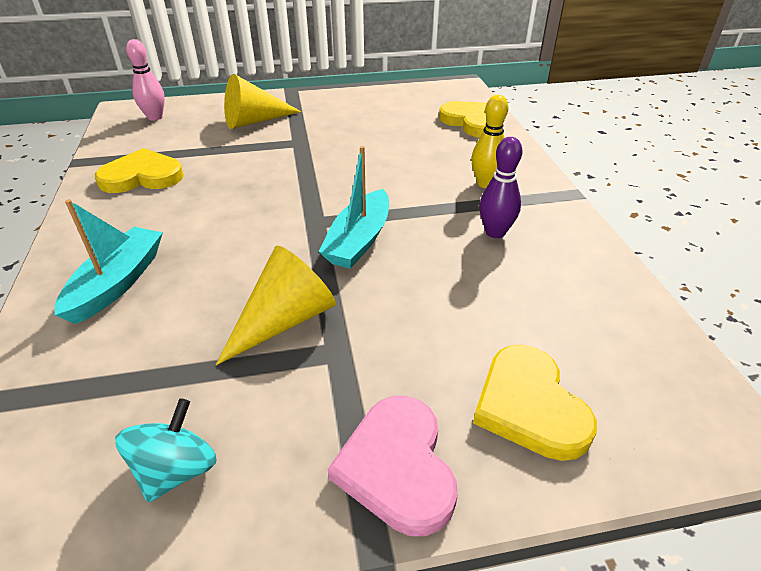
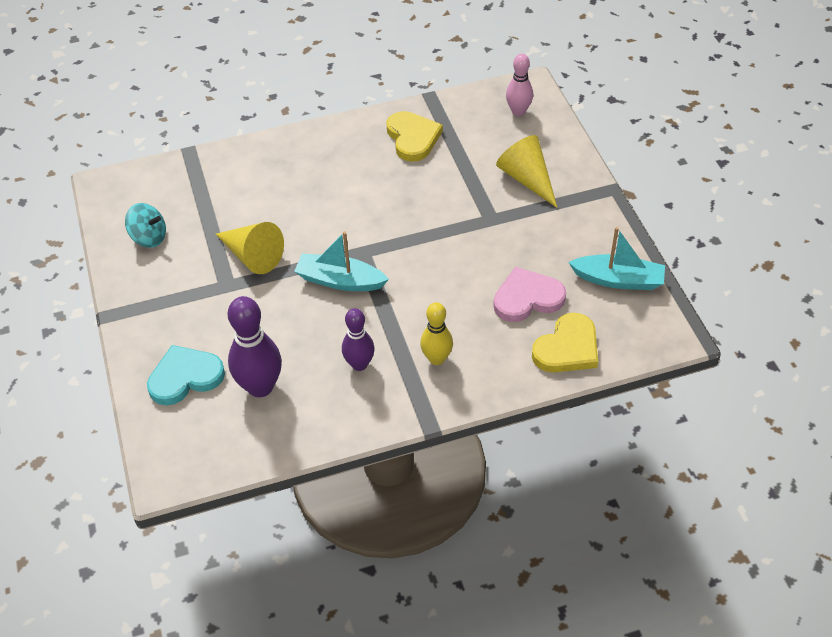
camera: 85 degrees right, 10 degrees up
turquoise boat [55,199,163,324] -> turquoise boat moved to [568,227,665,290]
pink heart [328,396,458,536] -> pink heart moved to [493,267,566,322]
yellow heart [473,345,597,461] -> turquoise heart [147,345,225,405]
none -> purple bowling pin [228,296,282,397]

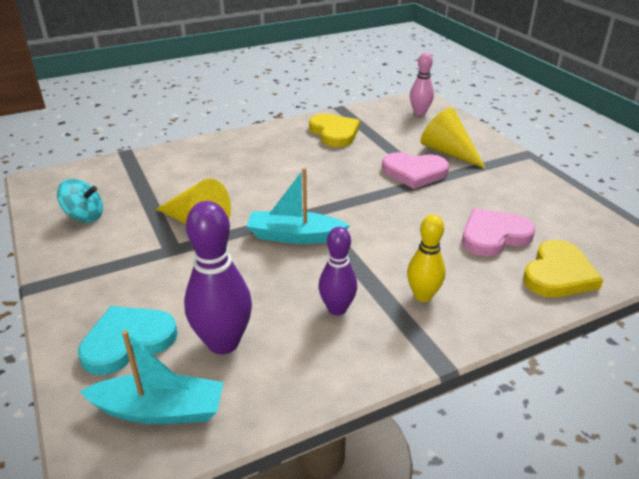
camera: 10 degrees left, 15 degrees down
turquoise boat [568,227,665,290] -> turquoise boat moved to [79,330,224,424]
none -> pink heart [382,152,449,189]

